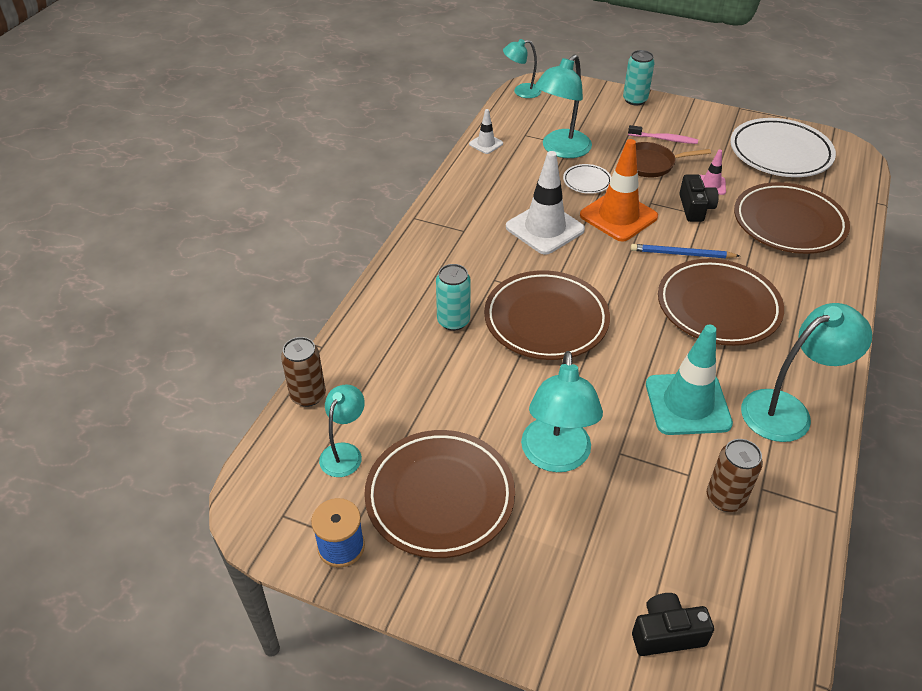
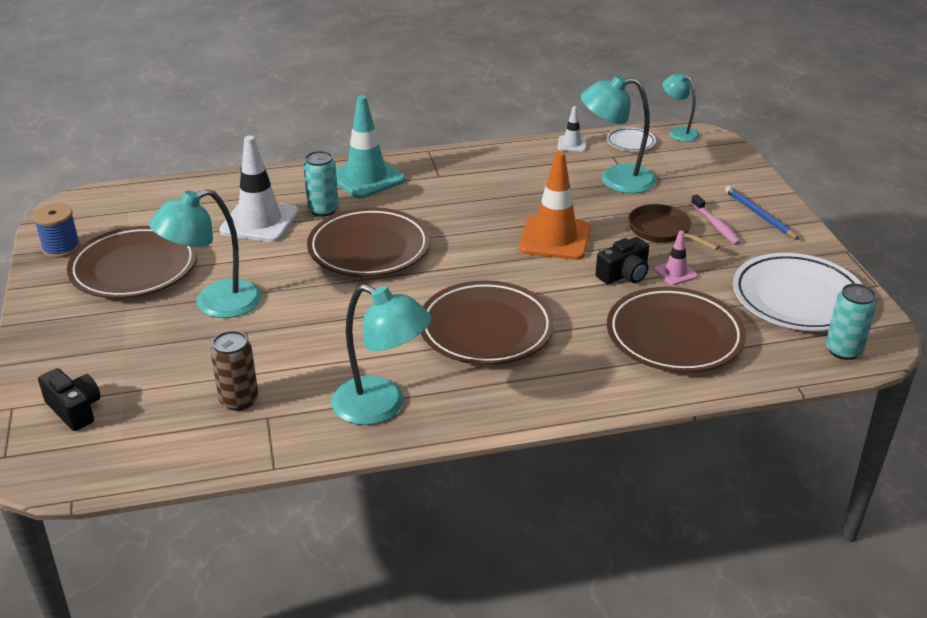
camera: 55 degrees right, 10 degrees down
brown can [281,337,326,407] -> none
turquoise lamp [319,385,365,477] -> none
white traffic cone [506,151,585,255] -> white traffic cone moved to [219,136,299,242]
white plate [563,164,611,194] -> white plate moved to [607,127,656,151]
turquoise can [623,50,655,106] -> turquoise can moved to [826,283,877,360]
blue pencil [631,244,740,258] -> blue pencil moved to [725,186,799,240]
turquoise traffic cone [646,325,733,435] -> turquoise traffic cone moved to [336,95,405,199]

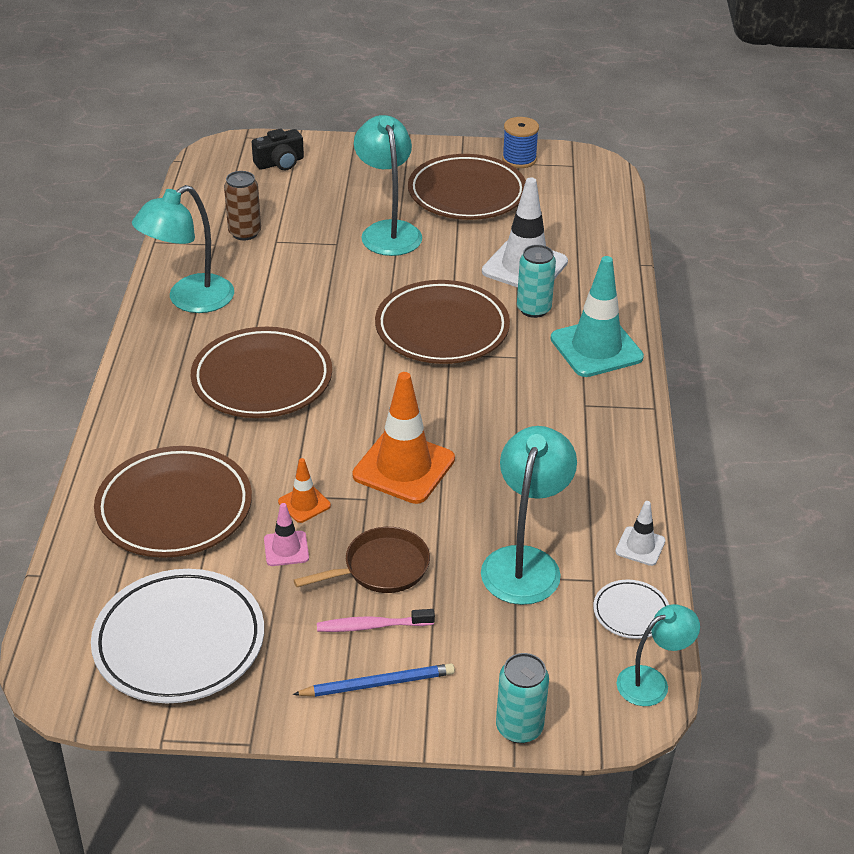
camera: 105 degrees right, 5 degrees up
black camera [596,237,649,284] -> orange traffic cone [278,458,331,523]
turquoise can [826,283,877,360] -> turquoise can moved to [496,653,549,743]

